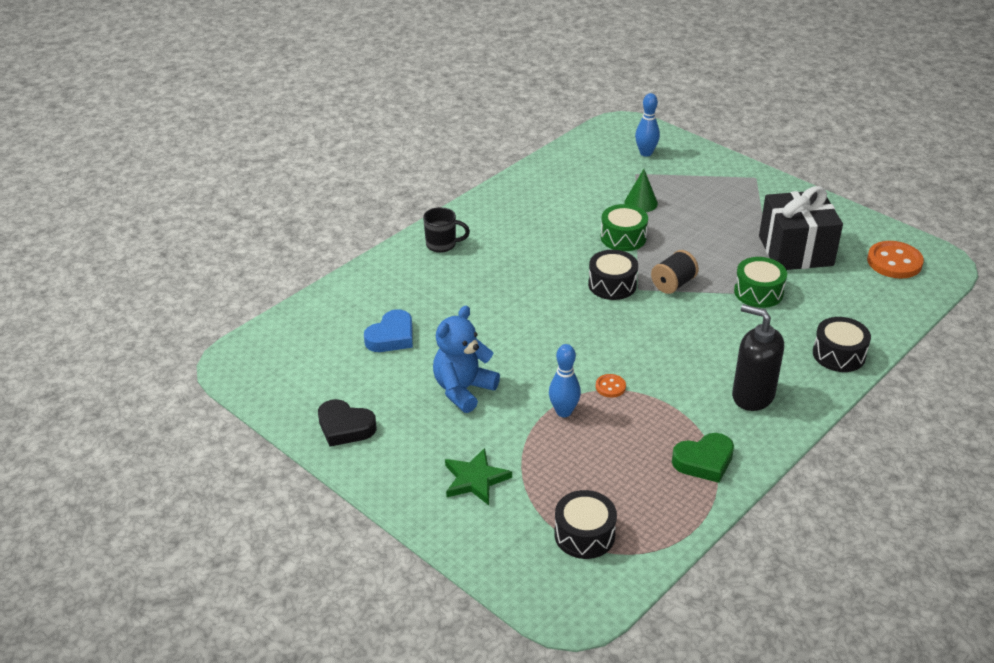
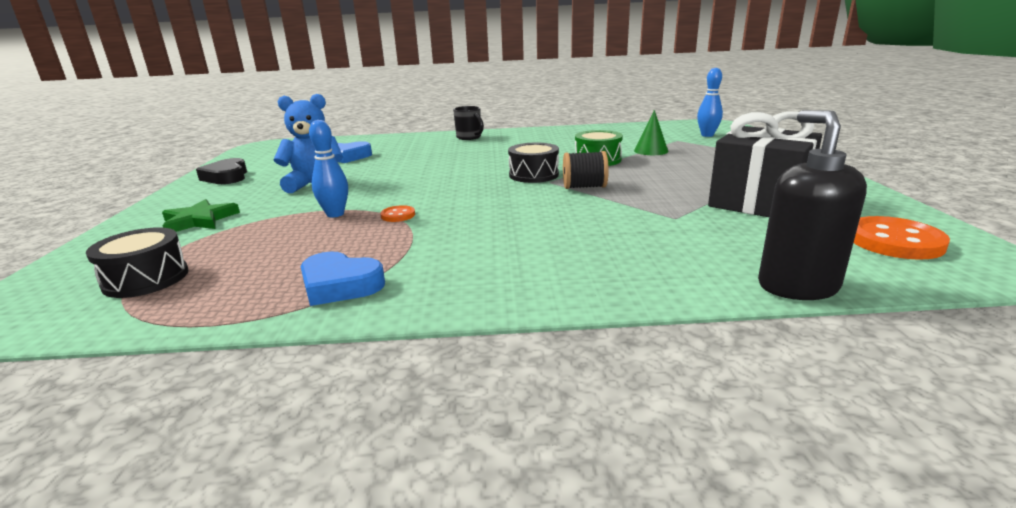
camera: 45 degrees right, 15 degrees down
green heart [672,433,734,483] -> blue heart [301,251,385,306]
black soap dispenser [732,304,784,411] -> black soap dispenser moved to [758,110,867,300]
green drum [734,257,787,308] -> none
black drum [813,317,871,372] -> none

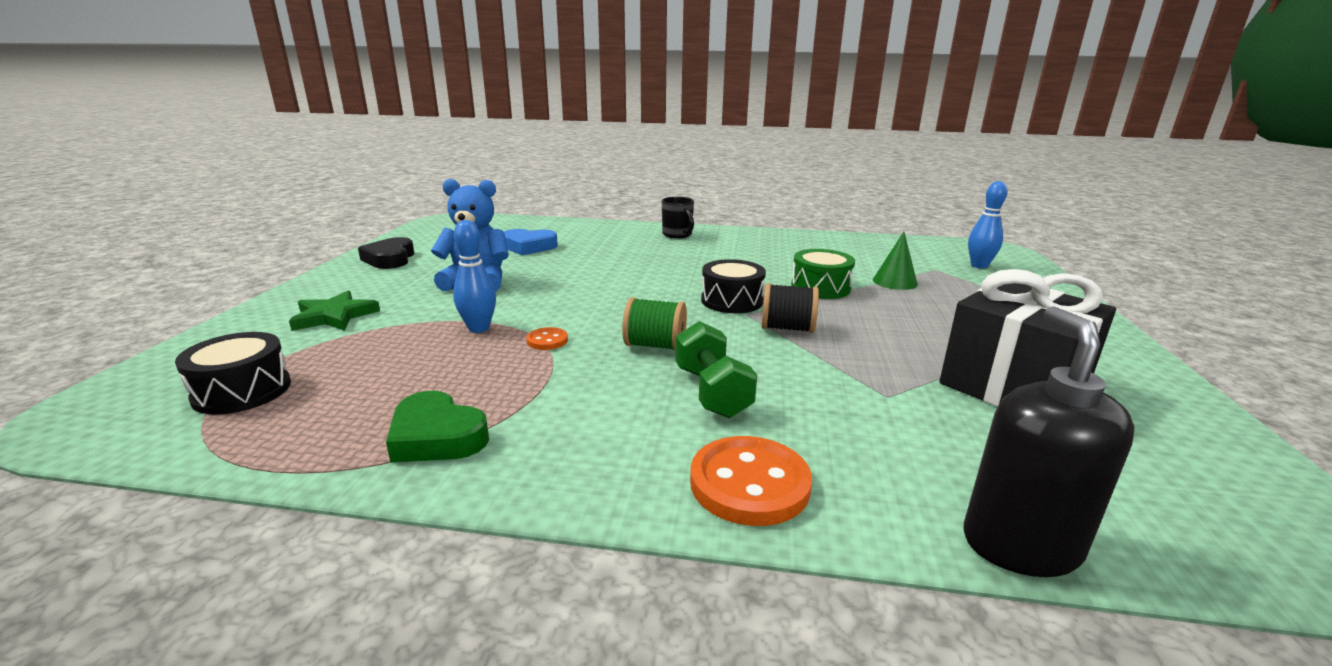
camera: 10 degrees right, 0 degrees up
blue heart [301,251,385,306] -> green heart [386,391,489,462]
orange button [854,216,950,260] -> orange button moved to [690,436,812,526]
none -> green spool [622,297,687,350]
none -> green dumbbell [675,321,757,418]

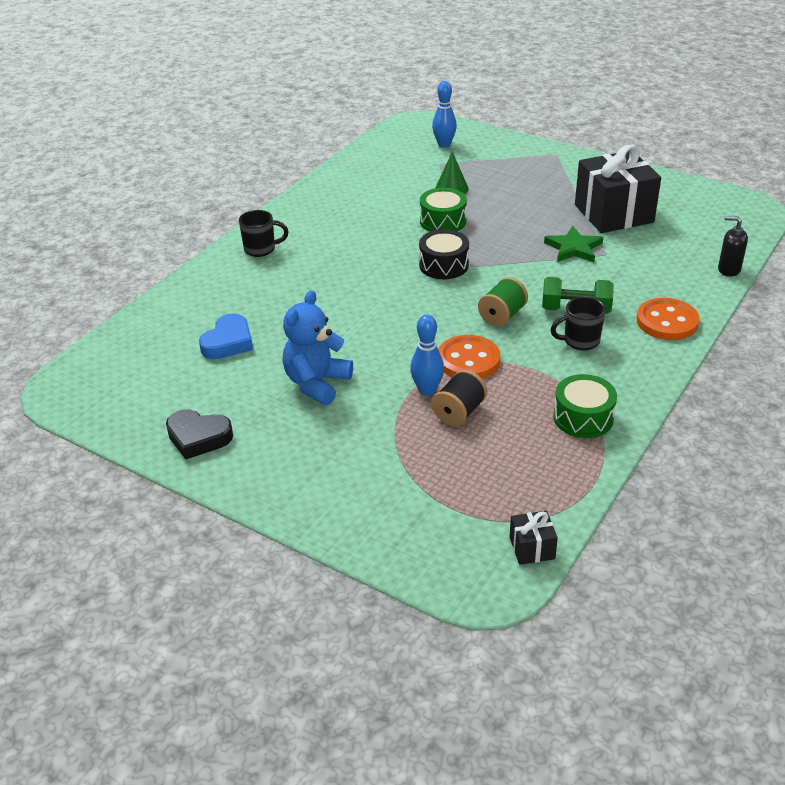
camera: 65 degrees left, 15 degrees up
black drum [175,332,291,415] -> none
green star [289,290,380,331] -> green star moved to [544,226,603,262]
green heart [386,391,489,462] -> green drum [553,374,617,438]
orange button [526,327,568,350] -> orange button [438,335,500,379], size x1.99
black spool [762,283,819,333] -> black spool moved to [432,370,487,426]
black soap dispenser [964,306,1135,577] -> black soap dispenser [718,216,748,276], size x0.59
none -> black gift [510,511,558,565]
none -> black mug [550,297,605,351]

